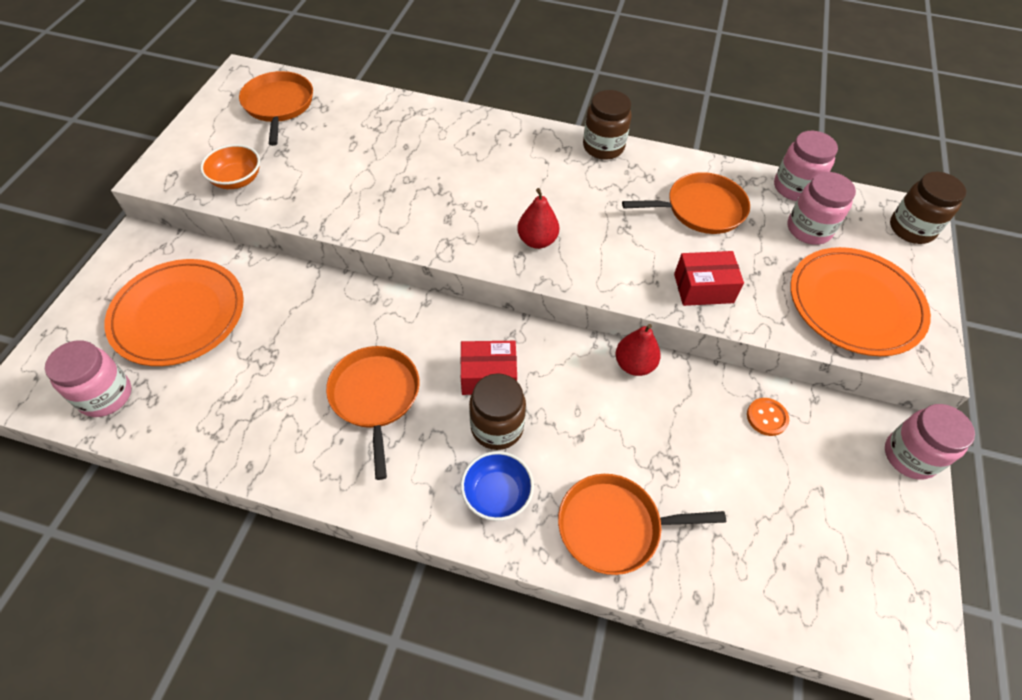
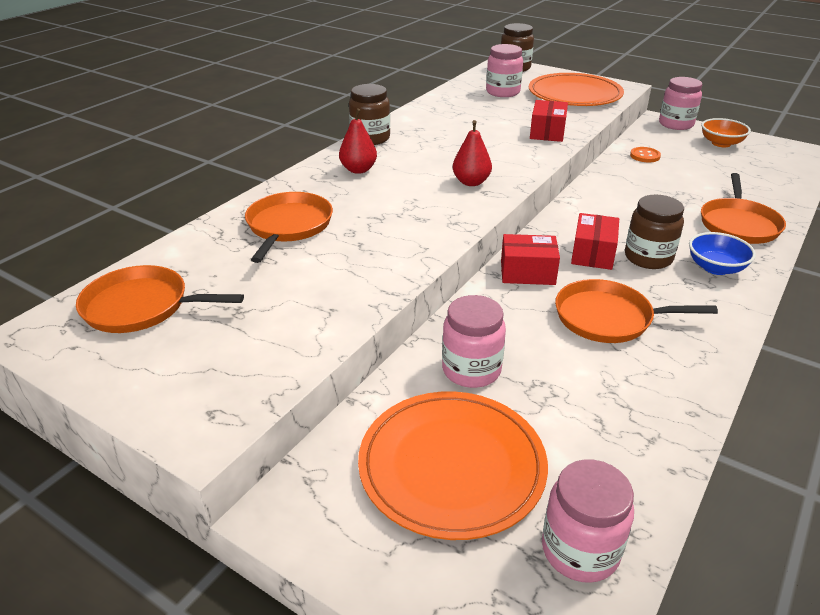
camera: 70 degrees left, 20 degrees down
orange bowl [200,144,260,189] -> orange bowl moved to [701,118,751,147]
red pear [615,324,661,376] -> red pear moved to [339,108,377,174]
orange pan [622,172,750,234] -> orange pan moved to [245,192,333,263]
pink jar [774,131,838,201] -> pink jar moved to [442,295,506,388]
none -> red box [501,234,560,285]

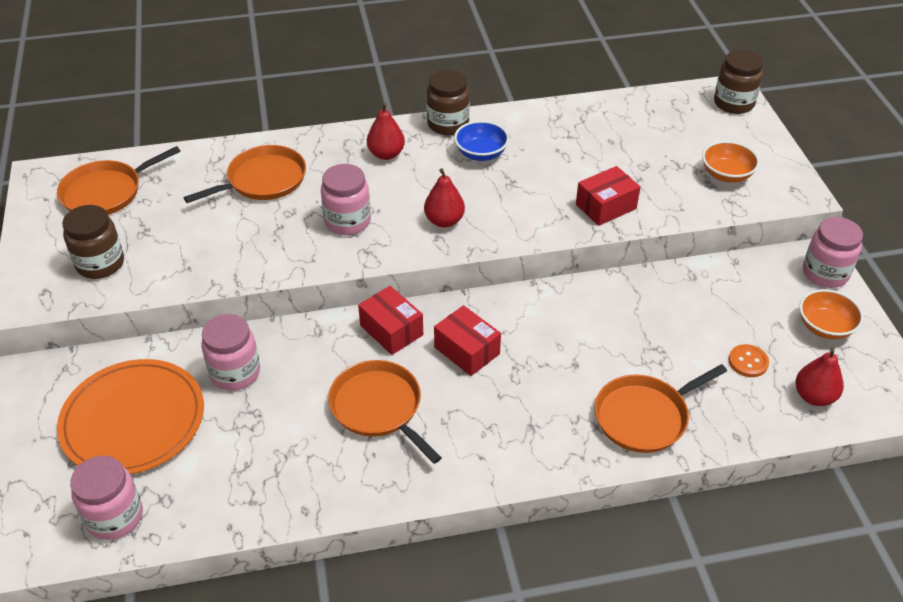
camera: 45 degrees right, 10 degrees up
orange pan [76,265,244,333] -> orange pan turned 90 degrees counterclockwise [57,146,180,215]
pink jar [486,44,523,97] -> pink jar moved to [321,164,371,235]
orange plate [529,73,624,106] -> orange bowl [702,141,760,183]
red box [571,213,619,270] -> red box turned 75 degrees clockwise [434,305,501,376]
brown jar [625,195,684,269] -> brown jar moved to [62,205,124,279]
orange button [630,147,661,162] -> orange button moved to [729,344,769,377]
blue bowl [689,232,756,275] -> blue bowl moved to [454,121,509,161]
none -> red pear [796,347,844,406]

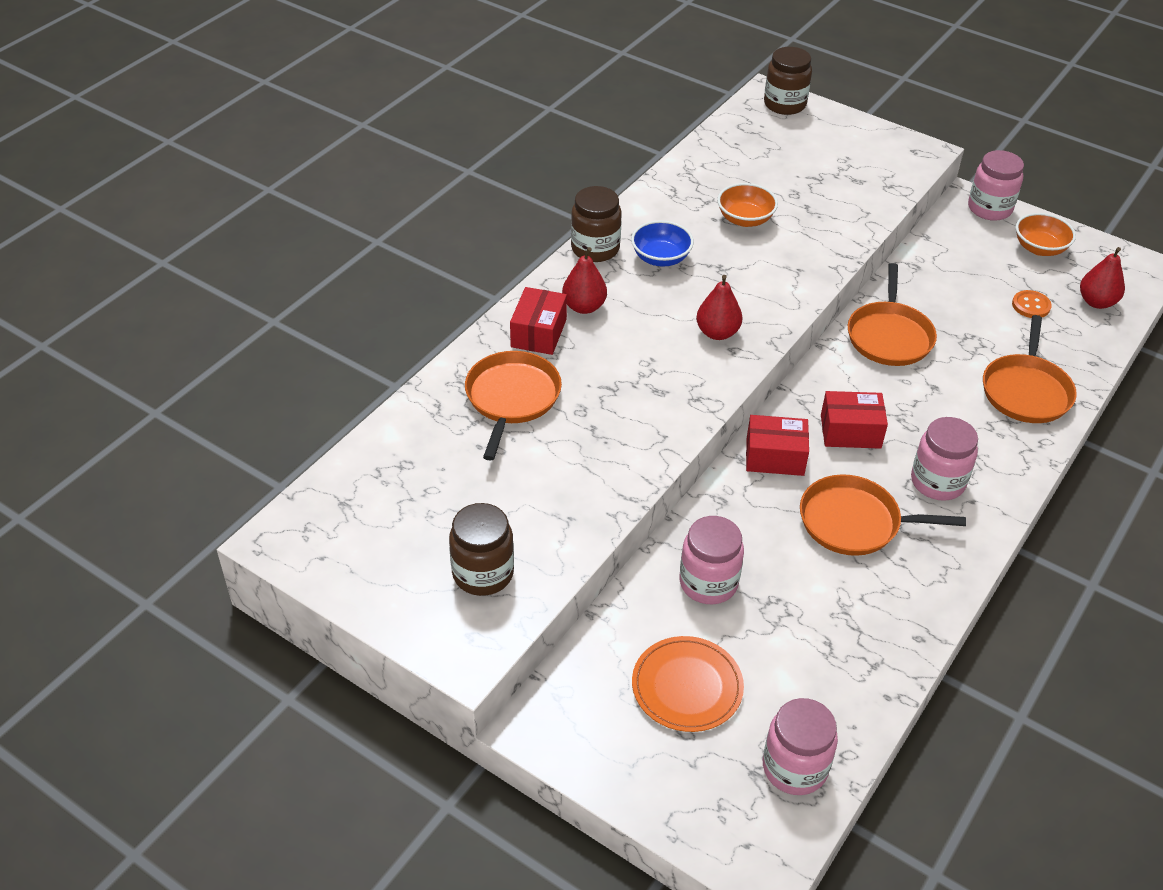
camera: 45 degrees left, 0 degrees up
orange pan [57,146,180,215] -> orange pan moved to [848,263,937,366]
orange plate [57,359,204,474] -> orange plate [632,636,744,732], size x0.65
pink jar [321,164,371,235] -> pink jar moved to [911,417,978,501]
red box [576,166,640,226] -> red box moved to [510,287,567,355]
orange bowl [702,141,760,183] -> orange bowl moved to [717,183,778,227]

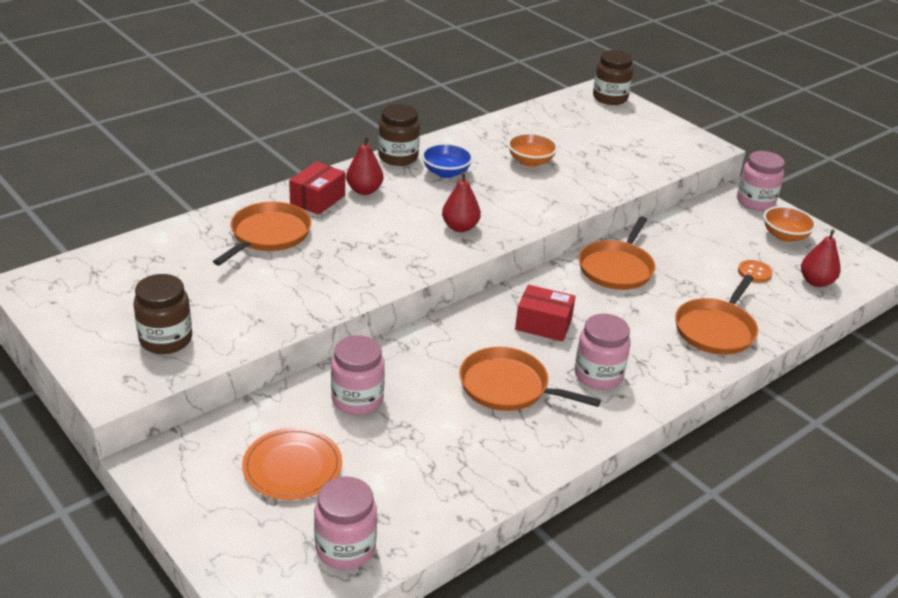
camera: 15 degrees right, 10 degrees down
red box [746,415,809,476] -> none

